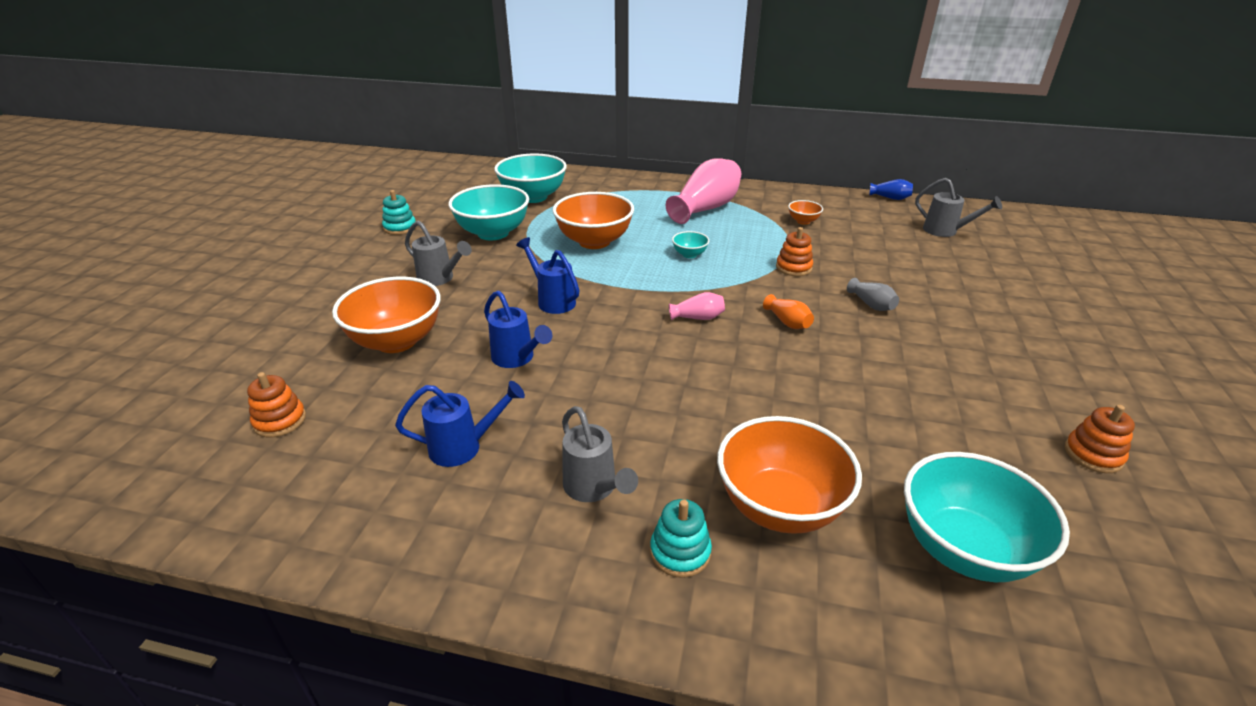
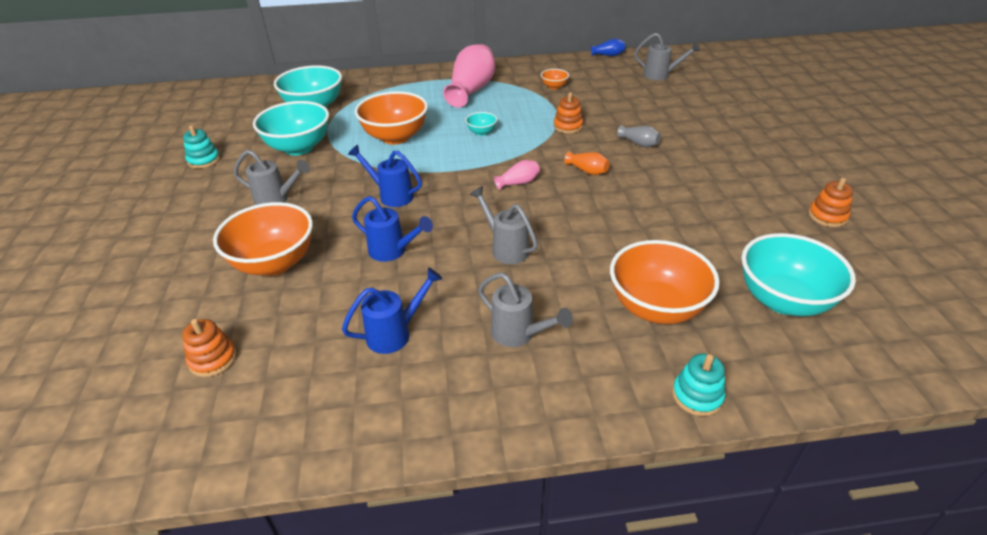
camera: 20 degrees left, 5 degrees up
turquoise stacking toy [650,499,712,578] -> turquoise stacking toy moved to [672,354,725,416]
none -> grey watering can [470,186,538,264]

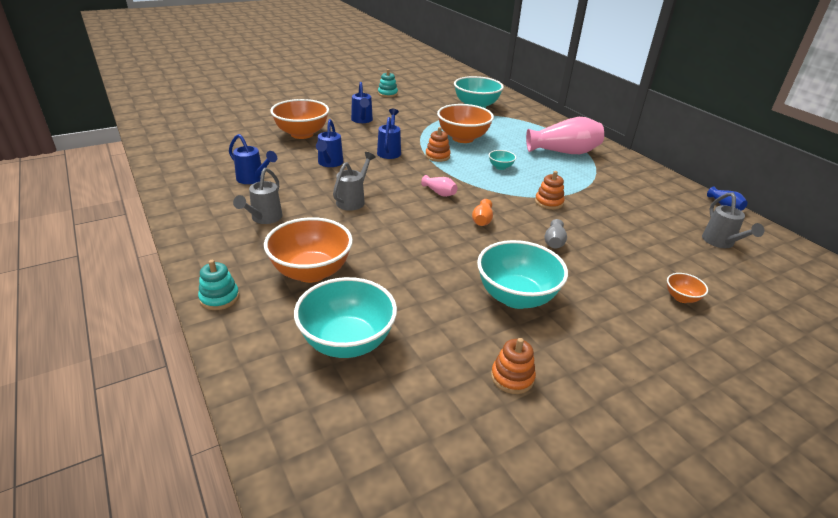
camera: 65 degrees right, 5 degrees down
orange stacking toy [182,319,237,377] -> orange stacking toy moved to [425,127,451,162]
grey watering can [234,150,310,205] -> blue watering can [351,82,373,123]
turquoise bowl [253,101,329,155] -> turquoise bowl moved to [477,240,568,309]
orange bowl [541,69,569,89] -> orange bowl moved to [667,273,708,303]

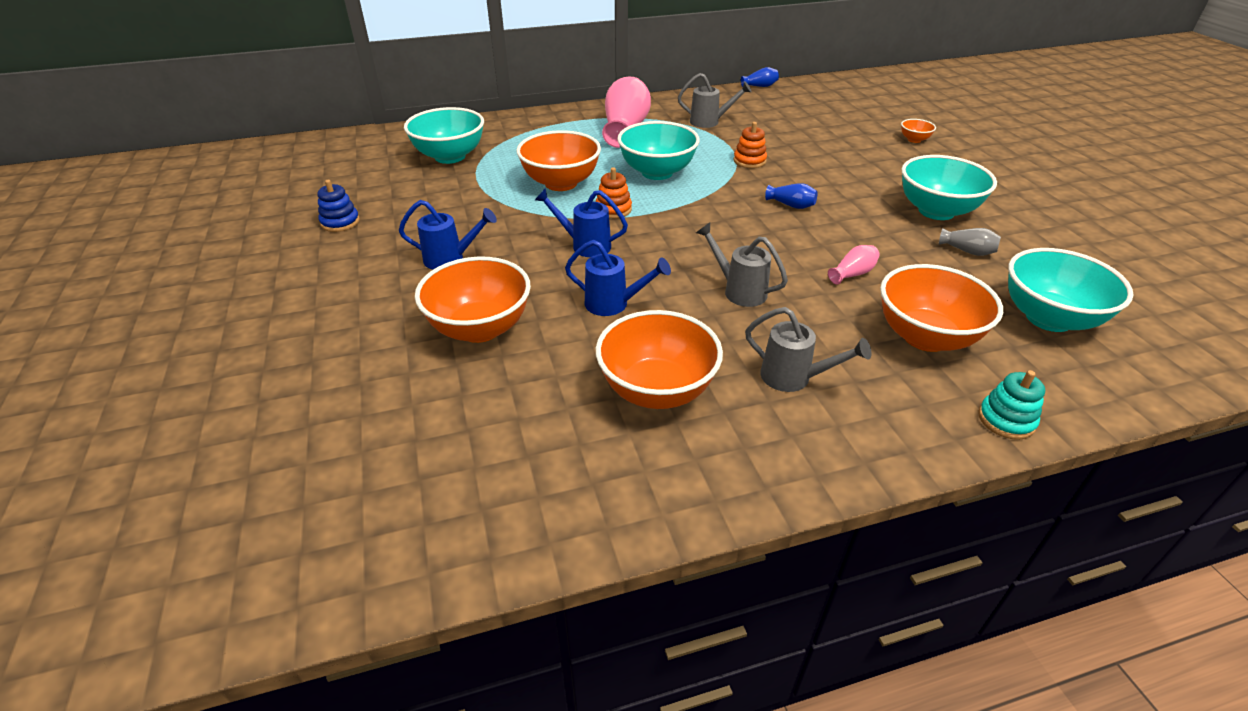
camera: 75 degrees left, 5 degrees up
blue watering can [229,134,277,184] -> orange bowl [596,310,723,409]
turquoise stacking toy [378,69,398,97] -> blue stacking toy [317,180,360,232]
pink vase [421,175,458,197] -> pink vase moved to [828,245,880,285]
orange vase [472,199,493,226] -> blue vase [765,183,817,209]
turquoise bowl [489,150,516,170] -> turquoise bowl [617,121,700,180], size x2.22
orange stacking toy [491,338,536,394] -> none
grey vase [545,219,567,248] -> grey vase moved to [939,228,1001,256]
grey watering can [702,192,764,248] -> grey watering can moved to [678,73,752,128]

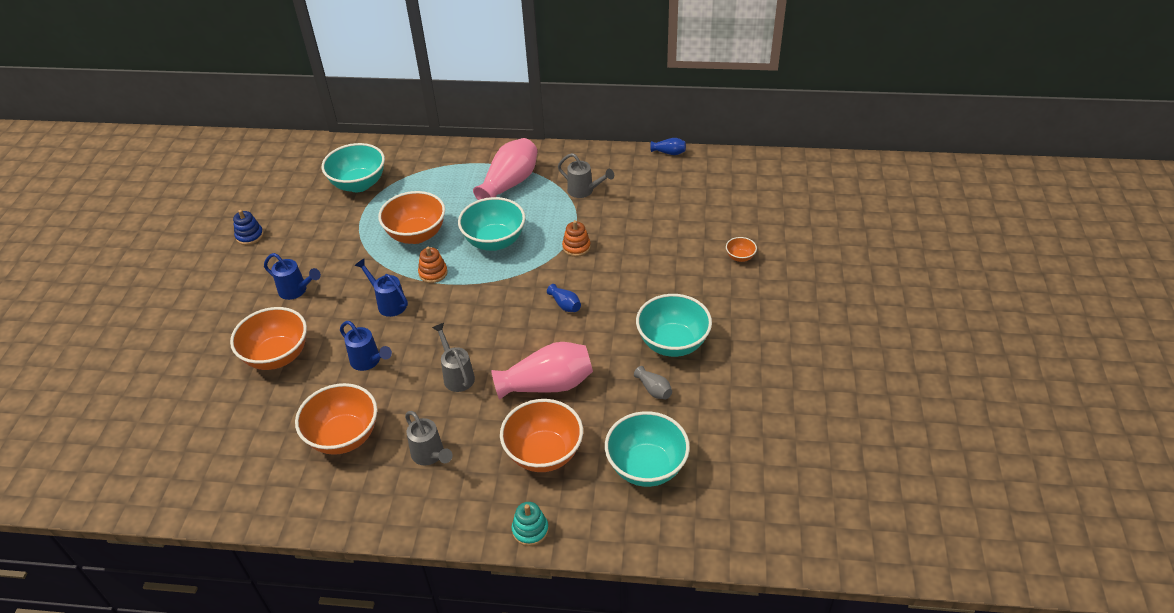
camera: 25 degrees right, 5 degrees up
pink vase [828,245,880,285] -> pink vase [491,342,593,400], size x2.22

